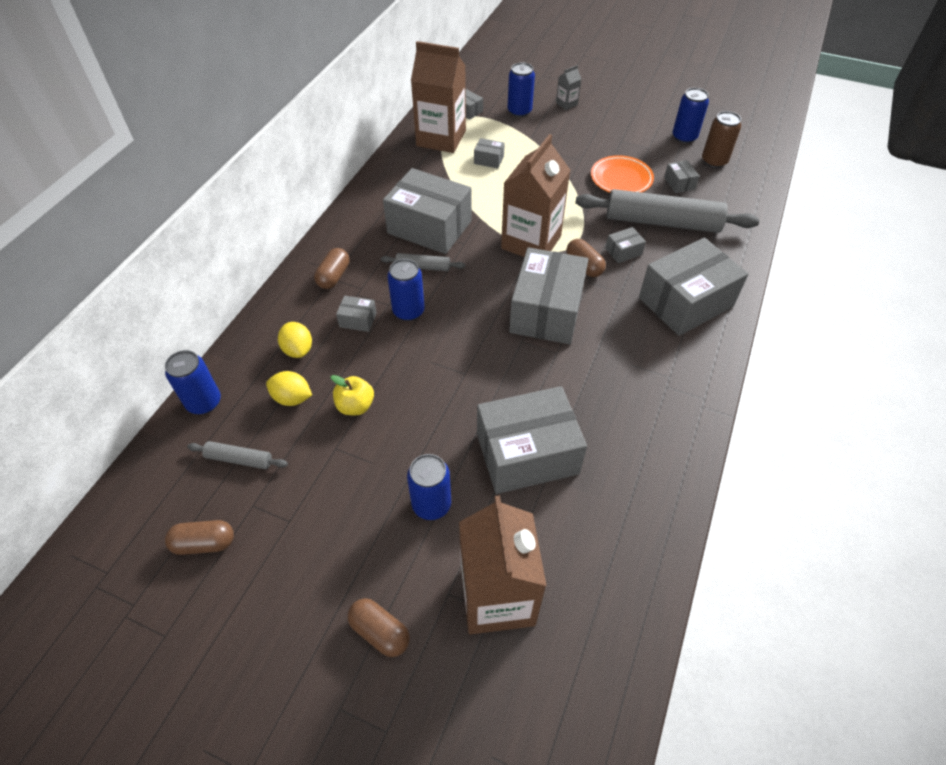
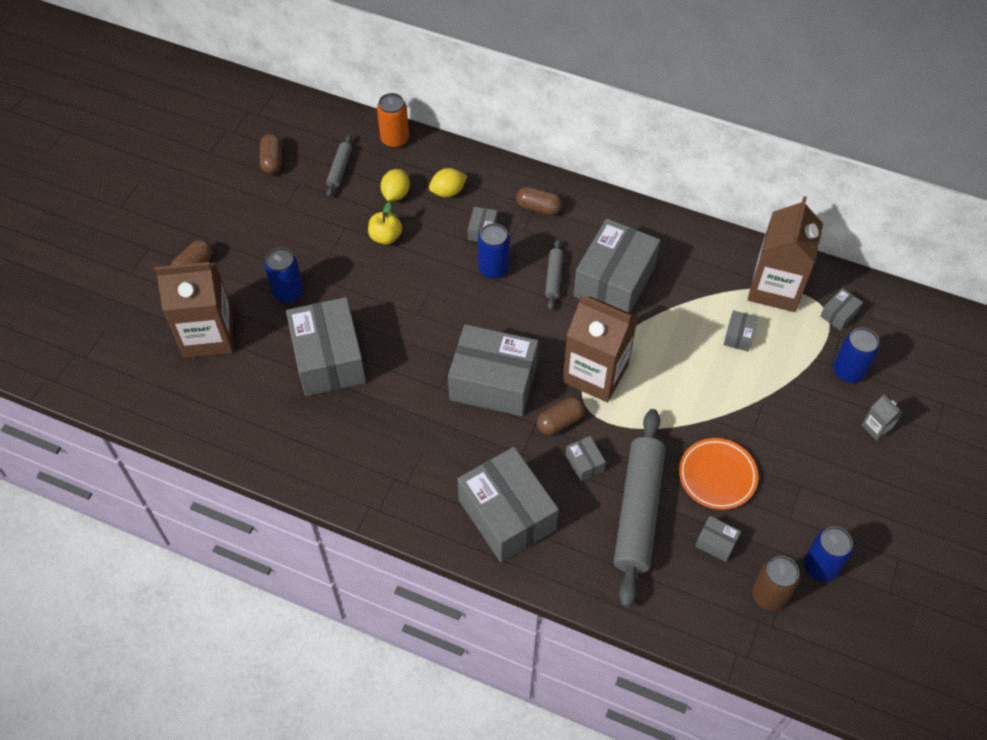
camera: 90 degrees right, 5 degrees up
blue can [165,350,221,414] -> orange can [377,93,409,148]
grey box [664,160,699,193] -> grey box turned 45 degrees clockwise [695,516,741,562]

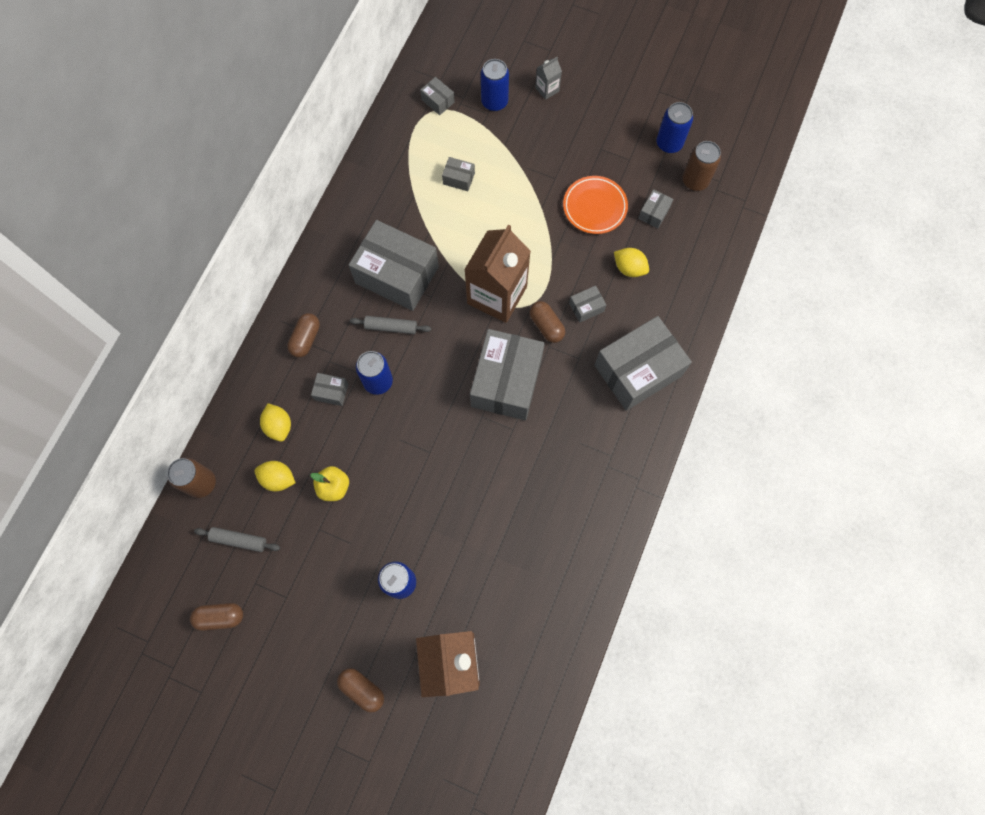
camera: 90 degrees left, 15 degrees up
grey box [286,297,366,396] -> none
orange can [377,93,409,148] -> brown can [167,457,216,498]
grey rolling pin [614,409,666,608] -> yellow lemon [614,248,649,277]
brown carton [748,196,823,312] -> none

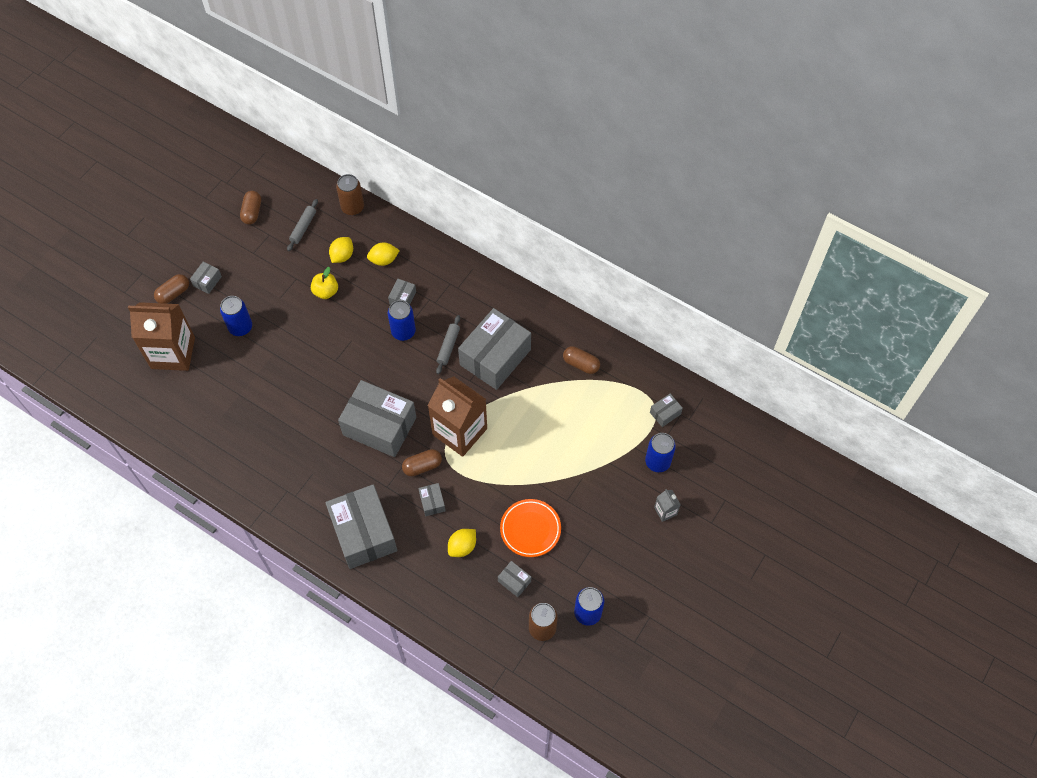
camera: 100 degrees right, 10 degrees down
brown capsule [287,313,320,358] -> brown capsule moved to [563,346,600,374]
grey box [442,157,475,191] -> grey box moved to [190,262,222,294]

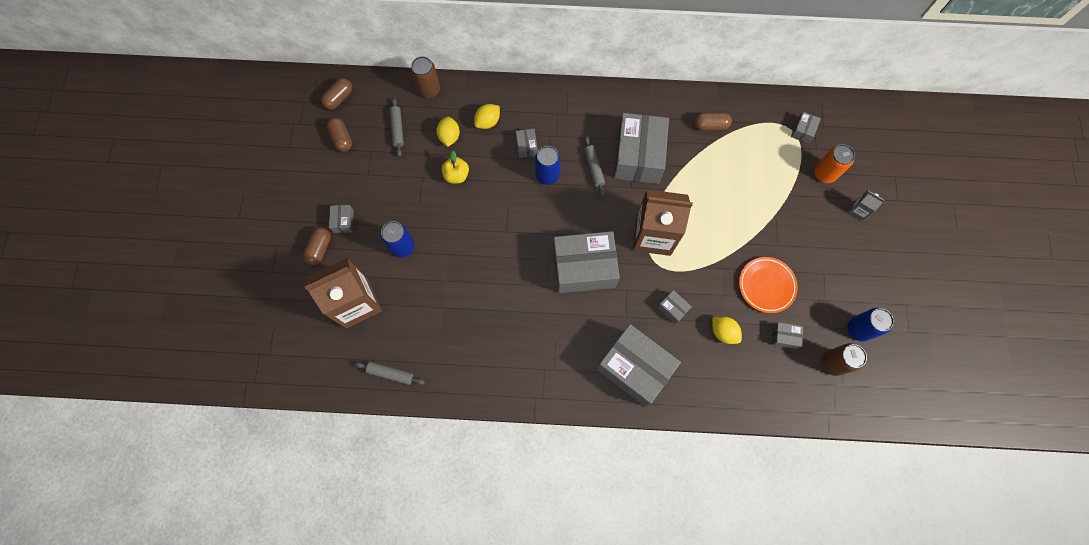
camera: 30 degrees left, 10 degrees up
brown capsule [402,449,442,476] -> brown capsule moved to [321,78,353,110]
yellow lemon [448,529,476,557] -> yellow lemon turned 60 degrees counterclockwise [712,317,742,344]
blue can [645,433,676,472] -> orange can [814,144,855,183]
none -> grey rolling pin [355,362,425,385]

